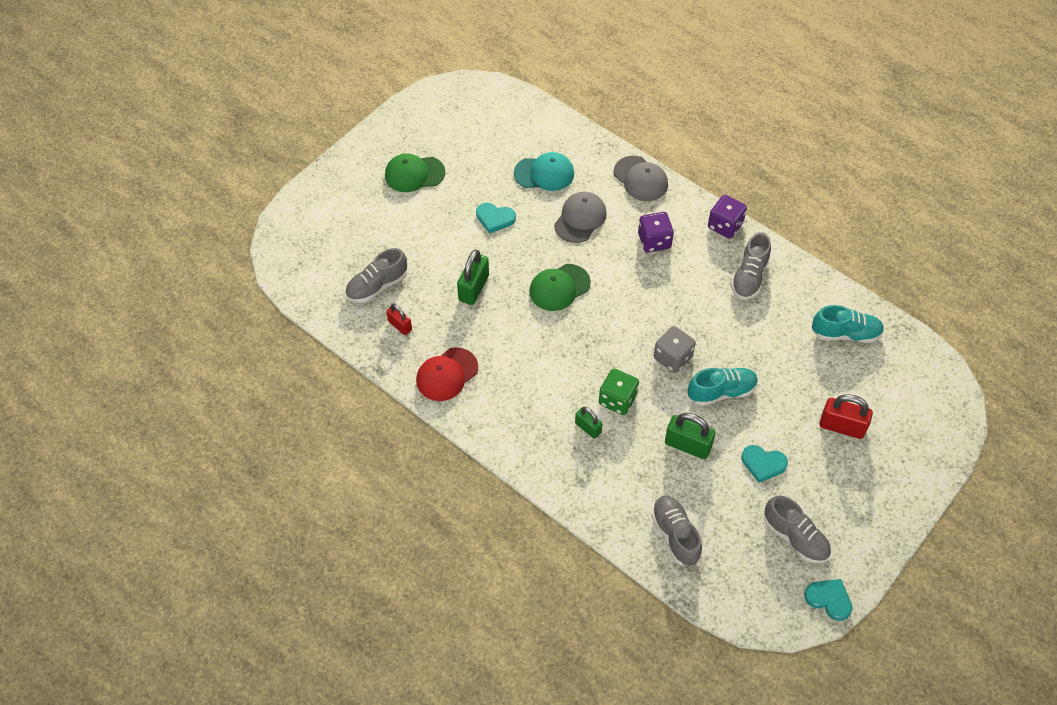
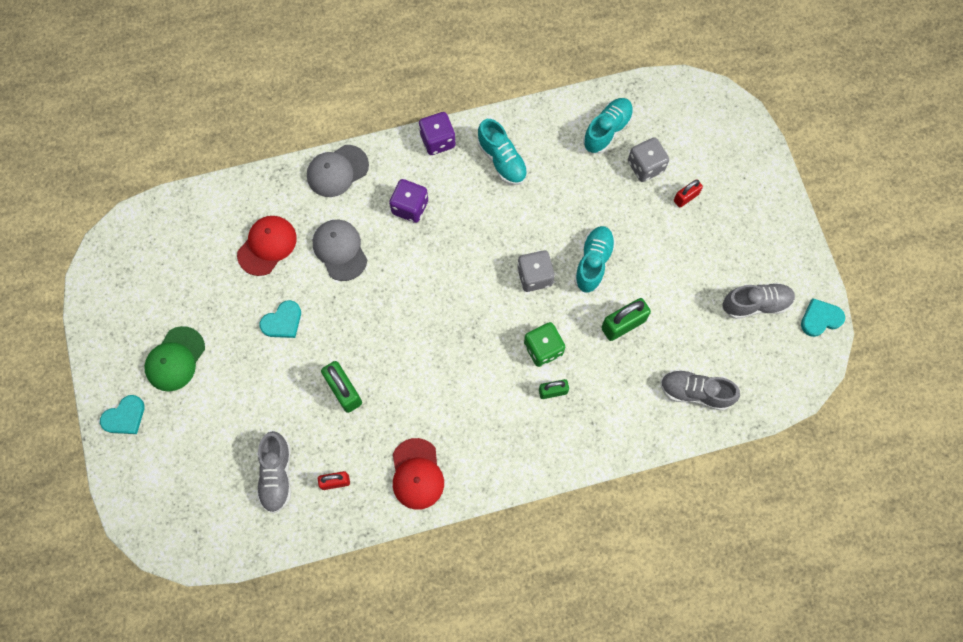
camera: 55 degrees left, 15 degrees up
turquoise cap [514,152,574,191] -> red cap [237,216,297,276]
green cap [529,264,591,311] -> none
grey cap [613,156,668,201] -> grey cap turned 150 degrees clockwise [307,145,369,197]
grey shoe [731,232,771,300] -> turquoise shoe [477,119,528,185]
turquoise heart [742,445,788,483] -> turquoise heart moved to [100,395,145,434]
red padlock [819,394,873,439] -> red padlock [674,179,703,207], size x0.62
none -> grey dice [628,137,669,182]

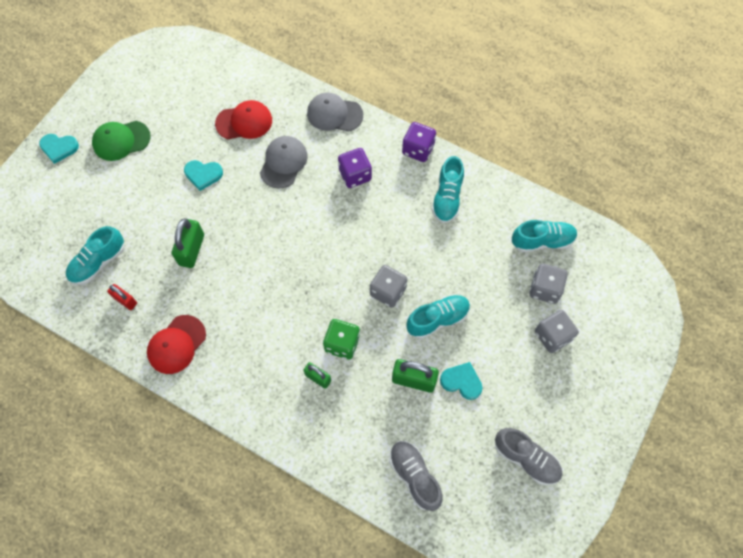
camera: 45 degrees right, 5 degrees down
grey shoe [257,431,291,513] -> turquoise shoe [66,226,125,285]
red padlock [674,179,703,207] -> grey dice [535,310,579,353]
turquoise heart [801,298,845,337] -> turquoise heart moved to [440,362,483,400]

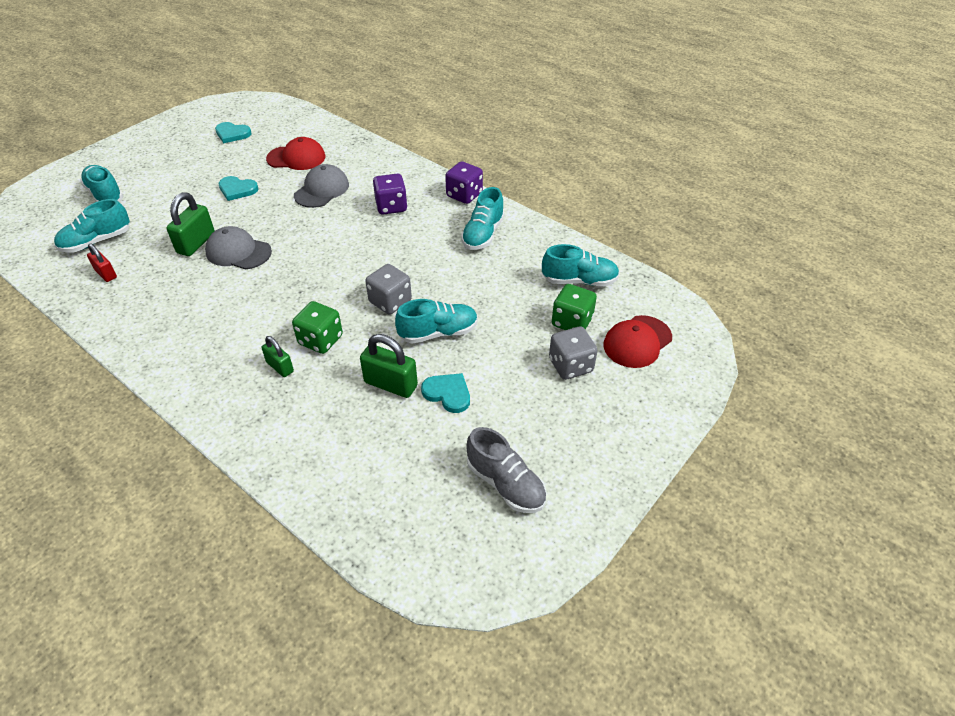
camera: 10 degrees right, 20 degrees down
turquoise heart [39,134,79,164] -> turquoise heart moved to [215,122,252,143]
green cap [92,121,151,161] -> none
red cap [147,315,206,374] -> red cap moved to [603,315,672,368]
grey cap [307,92,363,132] -> grey cap moved to [205,226,272,270]
grey shoe [389,441,442,511] -> none
grey dice [530,264,568,304] -> green dice [552,284,597,330]
none -> turquoise shoe [80,165,123,202]

